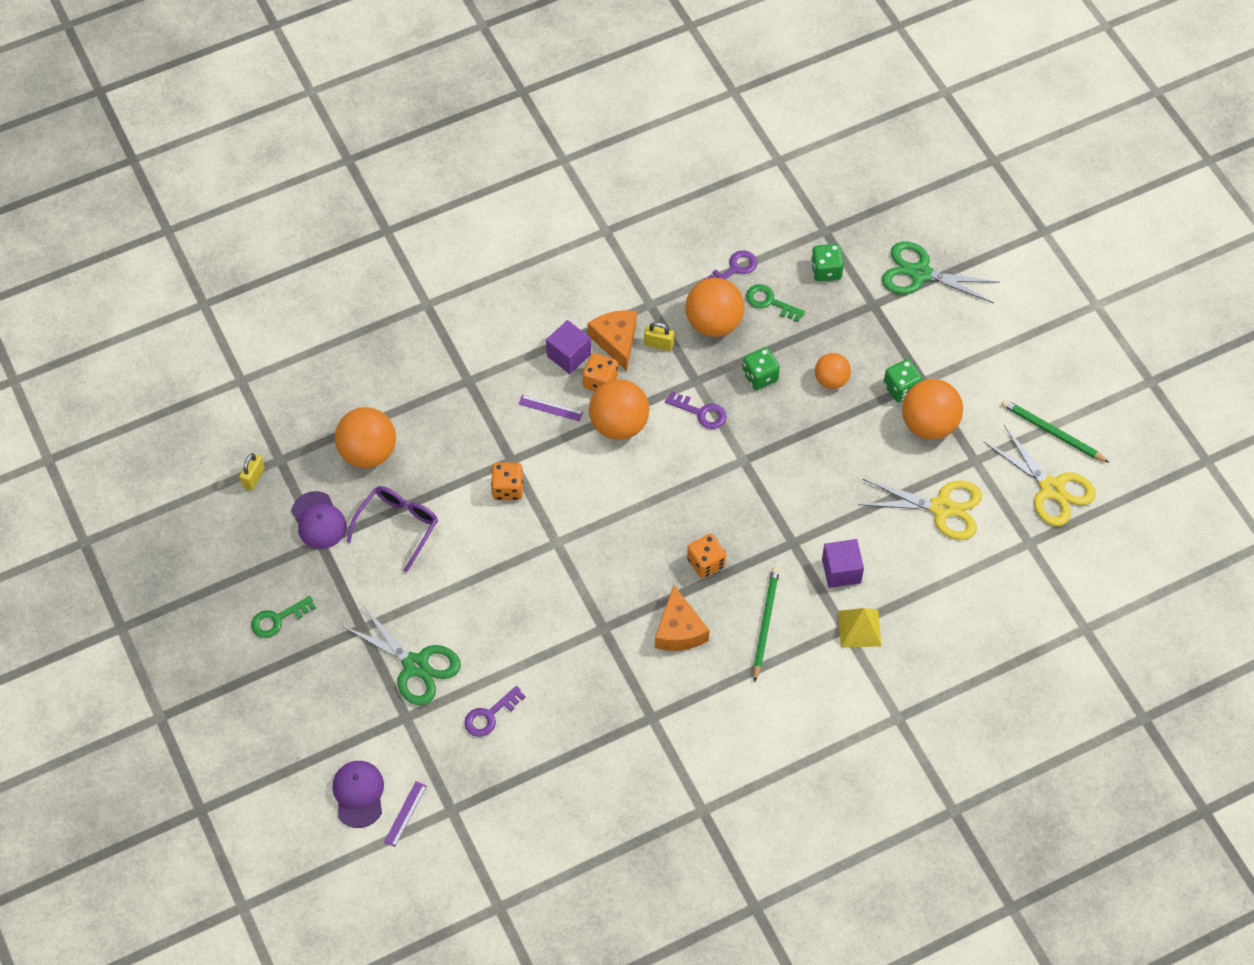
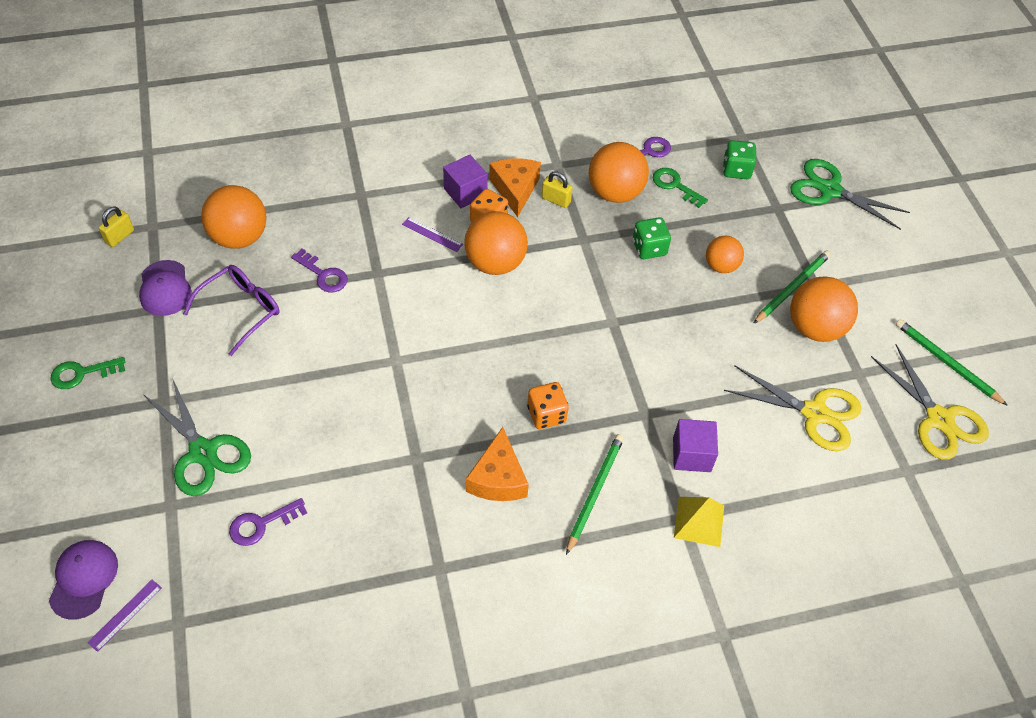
camera: 10 degrees right, 5 degrees down
orange dice [491,463,523,500] -> none
purple key [665,391,727,429] -> purple key moved to [291,249,348,293]
green dice [883,359,923,402] -> green pencil [753,251,831,324]

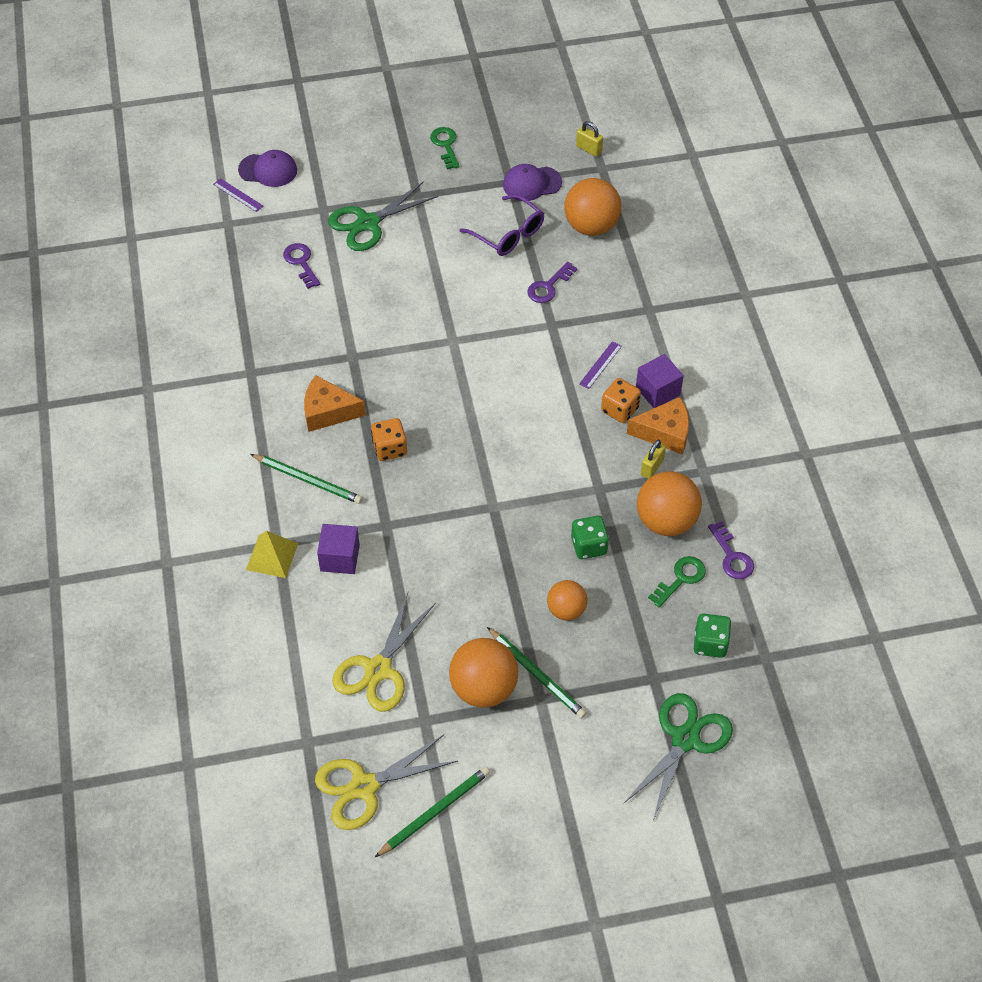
camera: 95 degrees right, 0 degrees up
orange ball [464,211,528,275] -> none

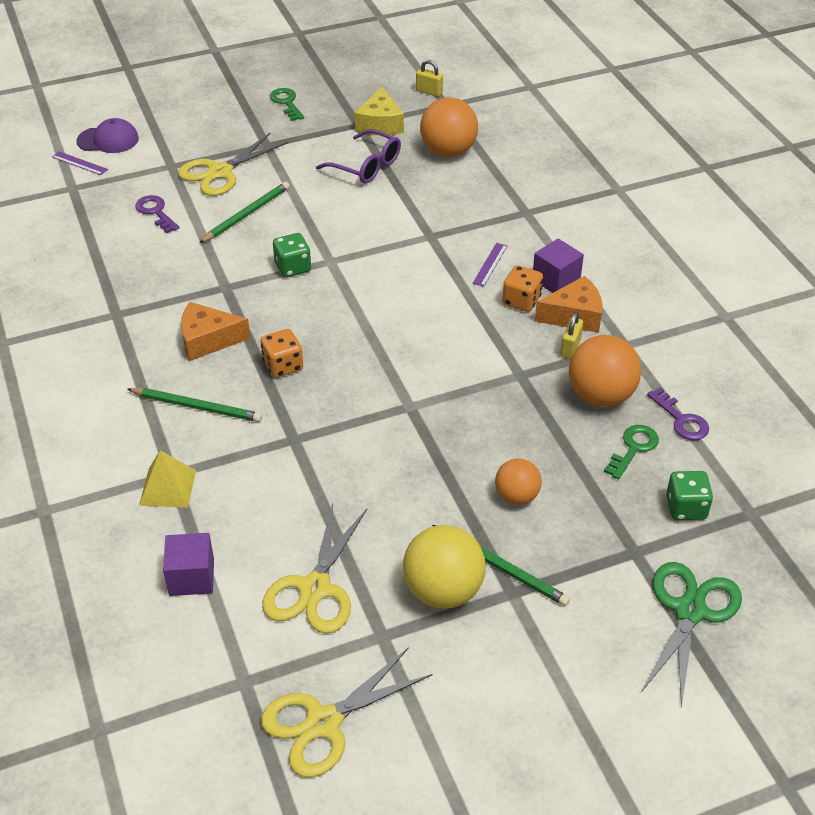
camera: 10 degrees left, 10 degrees down
purple cube [317,524,360,574] -> purple cube moved to [163,533,214,596]
green scissors [328,182,438,251] -> yellow scissors [178,133,288,196]
green pencil [374,766,490,858] -> green pencil moved to [199,182,289,243]
orange ball [449,638,518,708] -> yellow ball [403,525,486,609]
purple cap [503,164,562,201] -> yellow cheese [355,86,404,135]
purple key [527,262,577,303] -> none
green dice [571,516,609,559] -> green dice moved to [273,233,311,277]

